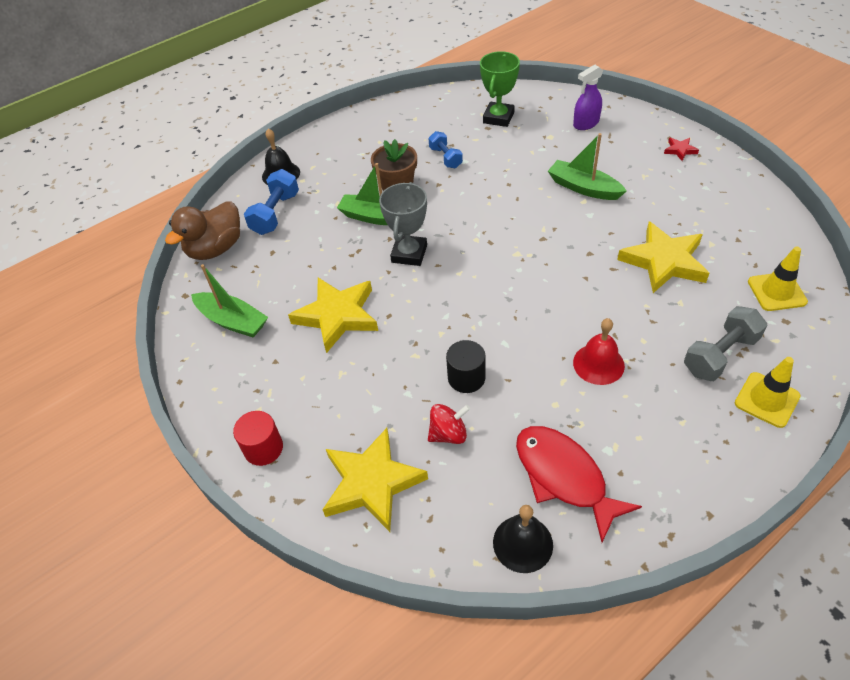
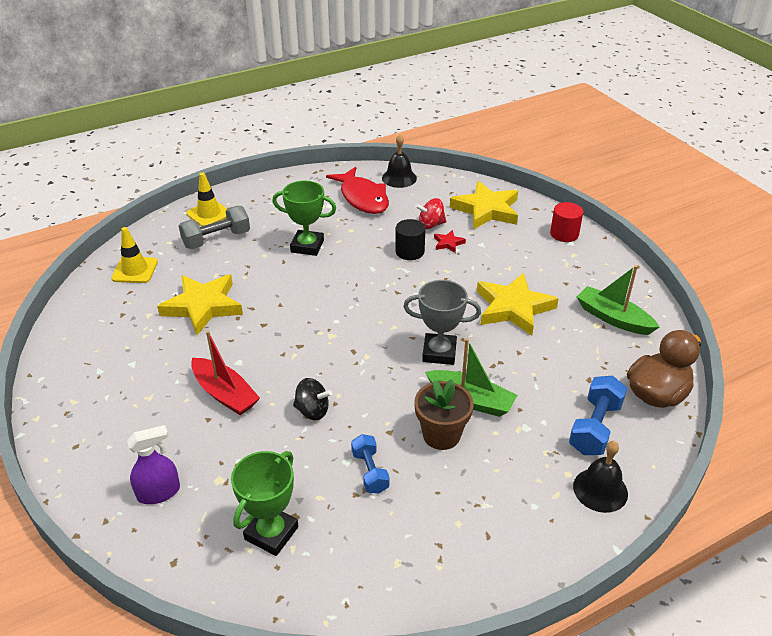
camera: 175 degrees left, 10 degrees down
grey trophy [379,182,427,266] -> grey trophy turned 75 degrees clockwise [403,280,481,365]
green boat [548,133,626,200] -> red boat [191,331,260,415]
red bell [573,318,625,385] -> green trophy [272,180,336,256]
red star [664,138,699,161] -> red star moved to [434,230,466,253]
none -> black spinning top [293,378,332,420]

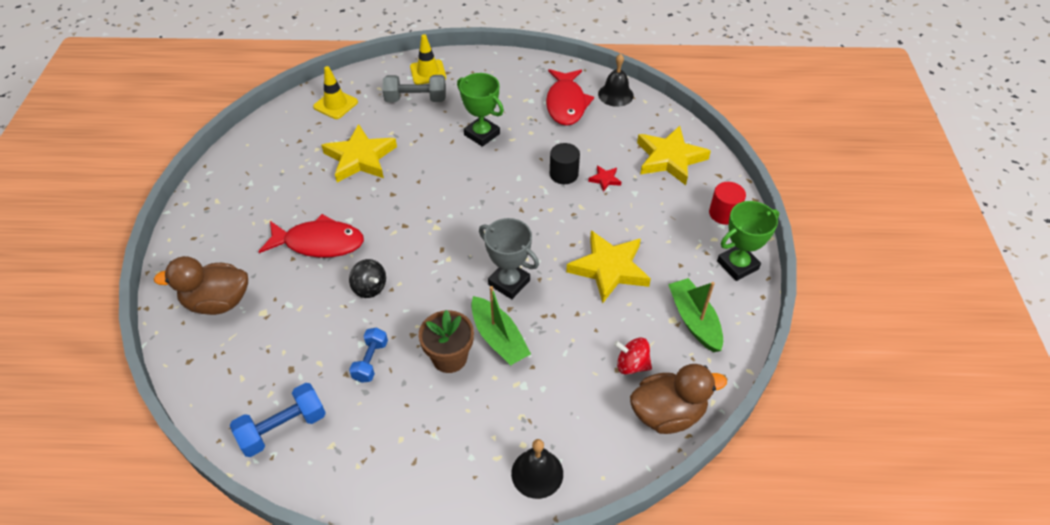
camera: 30 degrees right, 10 degrees up
purple spray bottle [127,425,180,504] -> brown duck [154,256,248,315]
red boat [191,331,260,415] -> red fish [259,214,364,258]
green trophy [231,451,298,556] -> green trophy moved to [717,201,779,281]
red spinning top [415,198,447,229] -> red spinning top moved to [614,338,652,375]
blue dumbbell [569,376,627,455] -> blue dumbbell moved to [230,383,326,457]

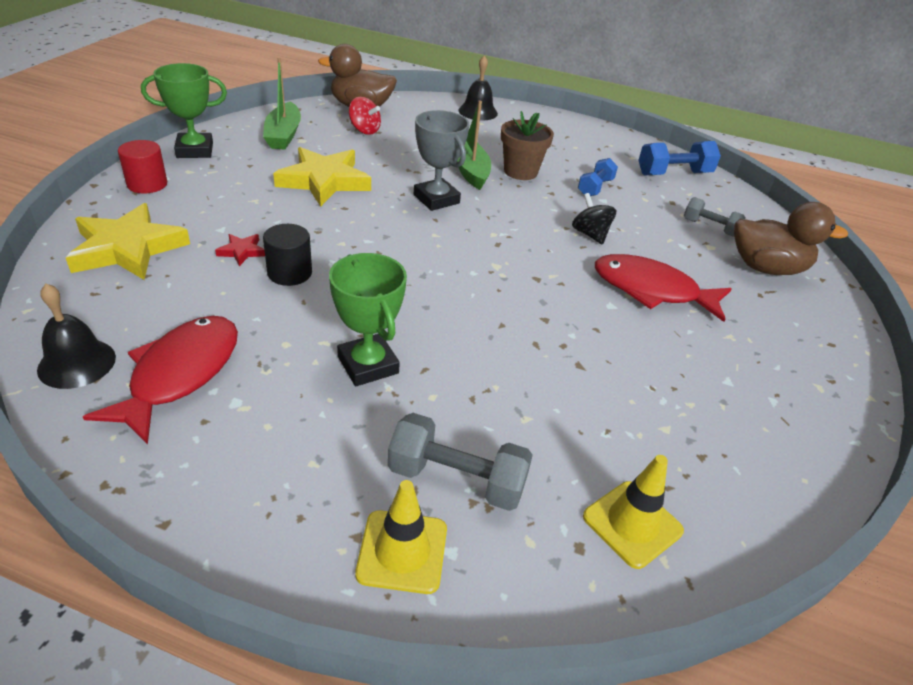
camera: 165 degrees left, 10 degrees down
yellow star [321,124,397,182] -> none
none -> grey dumbbell [684,197,746,237]

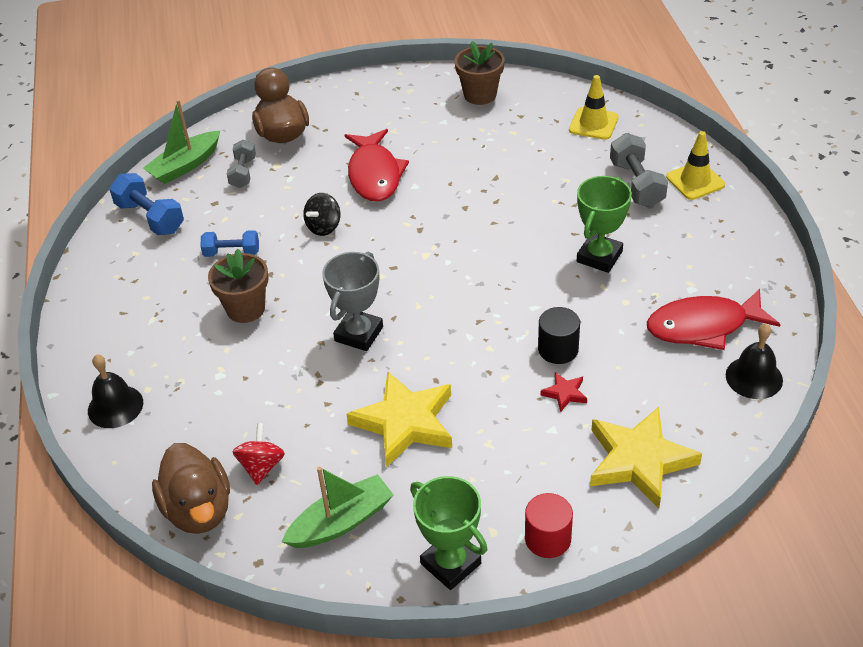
camera: 115 degrees left, 5 degrees up
green boat [456,101,491,190] -> green boat moved to [143,100,220,184]
none -> brown flower pot [455,41,505,105]

